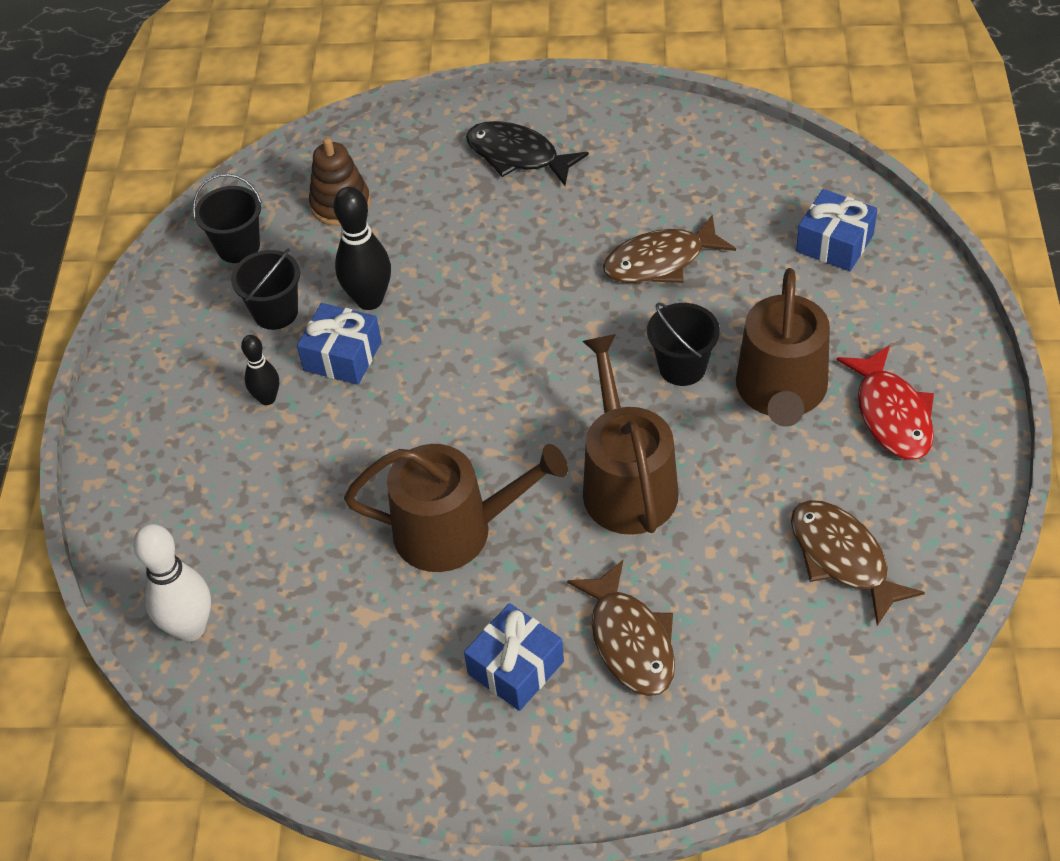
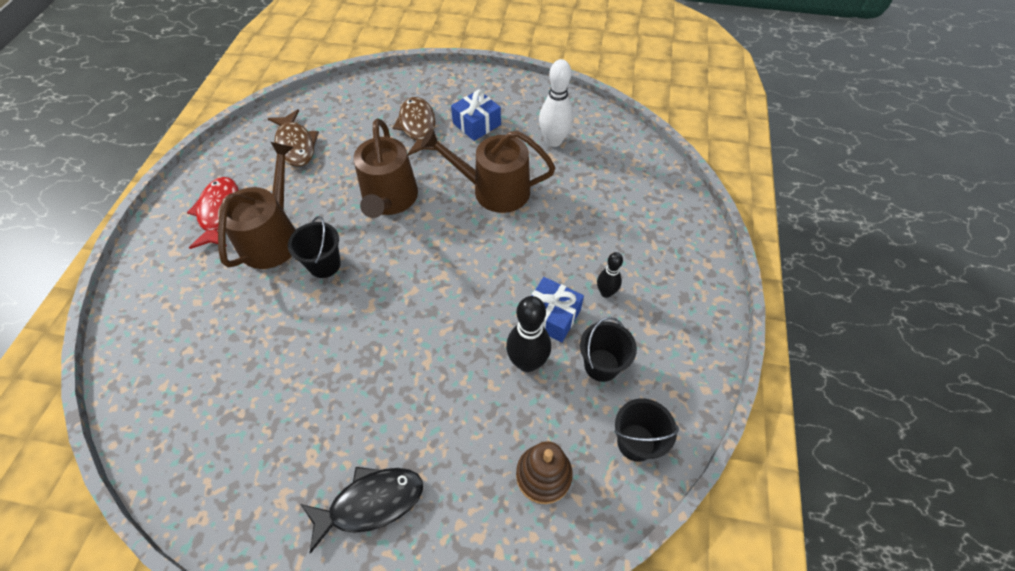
camera: 175 degrees left, 5 degrees up
white bowling pin [133,524,211,641] -> white bowling pin moved to [539,59,573,147]
black fish [466,121,589,186] -> black fish turned 60 degrees counterclockwise [300,467,423,554]
brown fish [603,214,736,283] -> none
blue gift [796,189,878,271] -> none

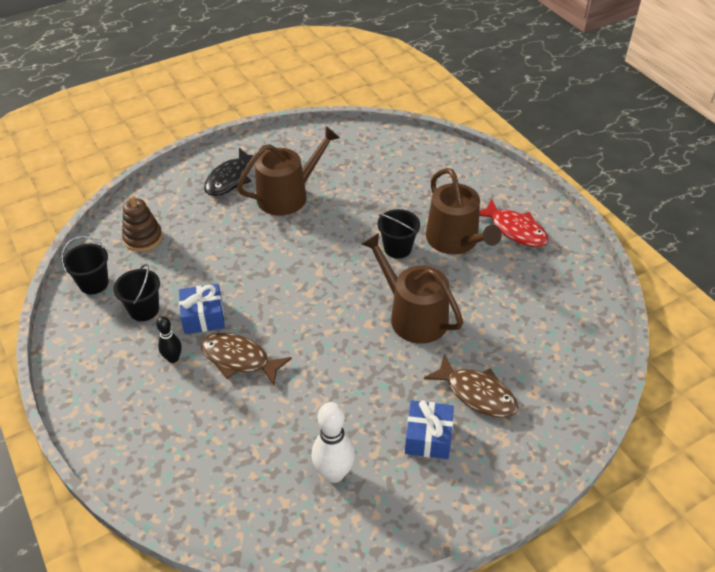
camera: 140 degrees right, 10 degrees down
brown fish [268,109,319,167] -> brown fish moved to [200,333,292,386]
brown watering can [421,128,555,213] -> brown watering can moved to [237,126,340,216]
black bowling pin [506,296,551,372] -> none

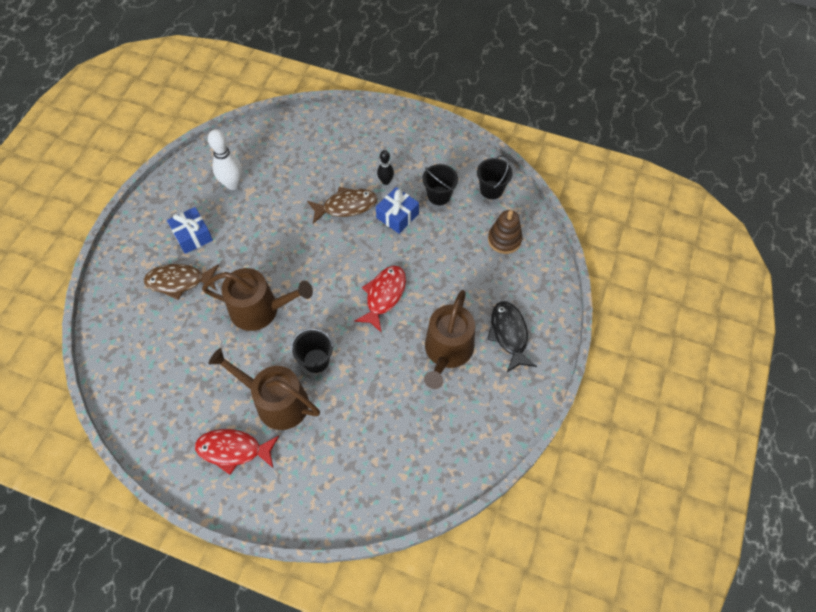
camera: 140 degrees right, 15 degrees up
none -> red fish [354,266,406,333]

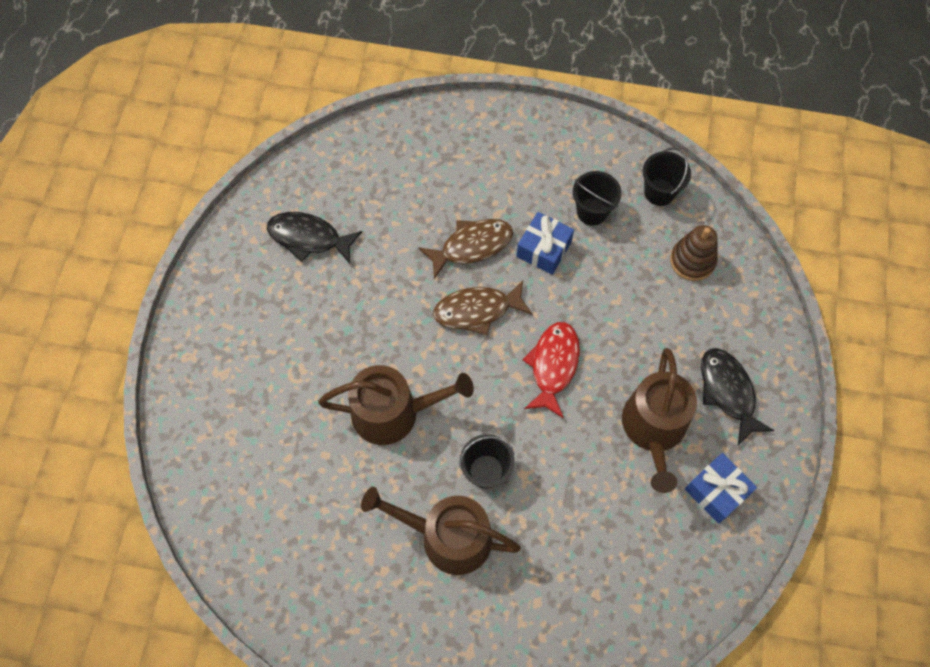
camera: 10 degrees left, 5 degrees up
brown fish [144,264,219,300] -> brown fish moved to [433,280,533,336]
blue gift [167,207,213,254] -> blue gift moved to [685,453,757,524]
red fish [195,429,279,475] -> none
white bowling pin [208,129,242,190] -> black fish [267,212,362,264]
black bowling pin [377,150,394,185] -> none

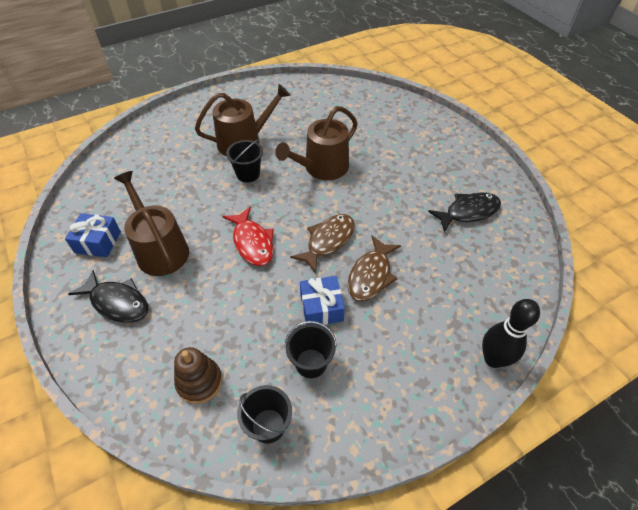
camera: 140 degrees right, 15 degrees down
none -> black bowling pin [482,299,540,368]

